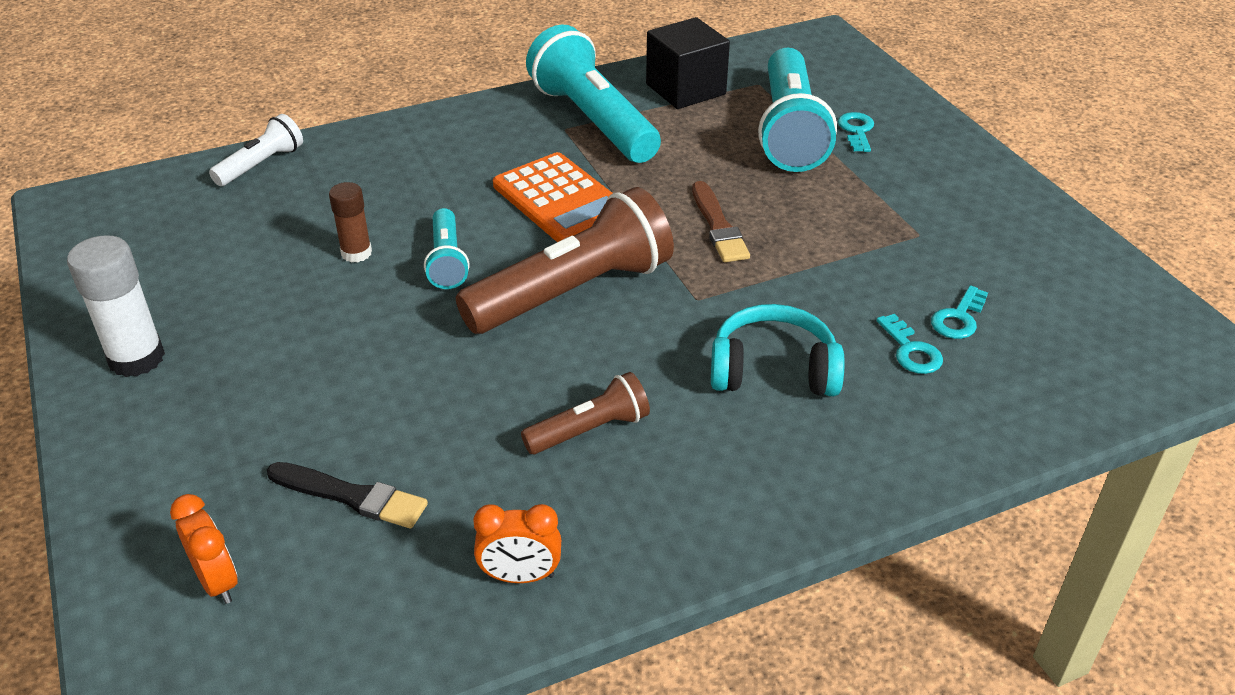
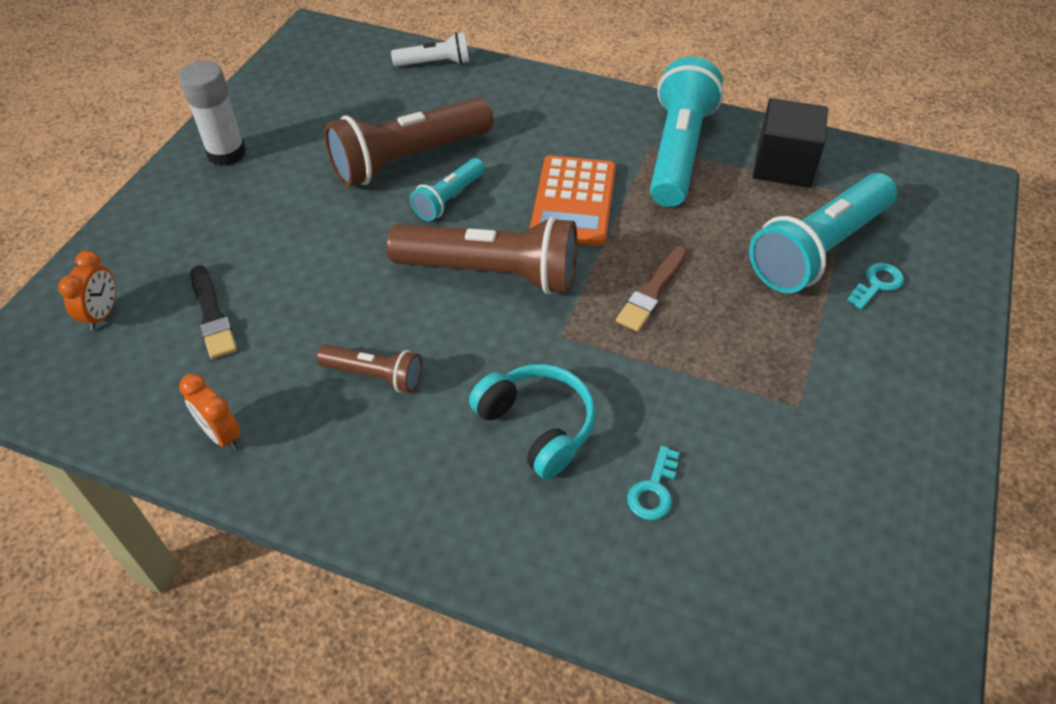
camera: 45 degrees right, 10 degrees up
brown glue stick [329,182,372,263] -> brown flashlight [325,98,493,187]
turquoise key [931,286,988,339] -> none

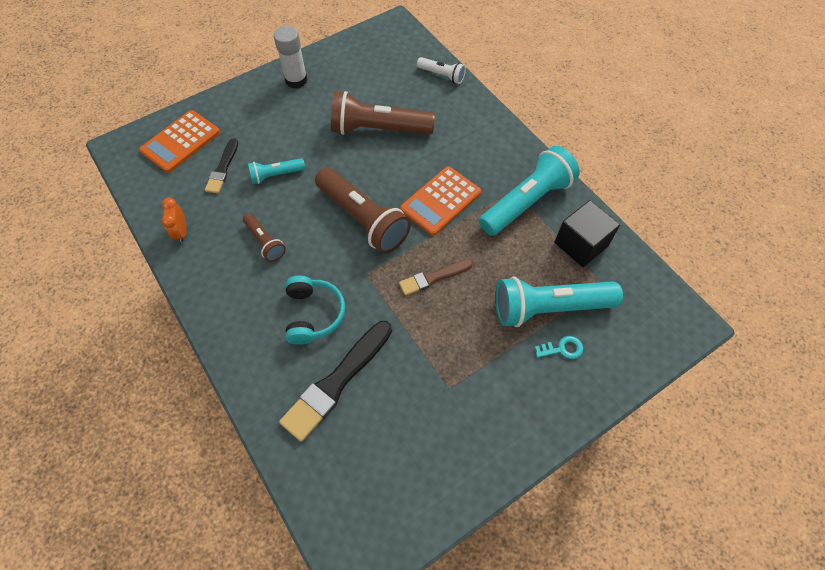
camera: 35 degrees right, 10 degrees up
orange clock [58,250,116,331] -> orange calculator [139,110,220,173]
turquoise flashlight [410,158,485,221] -> turquoise flashlight moved to [248,158,305,184]
turquoise key [627,446,679,520] -> black brush [279,321,392,442]

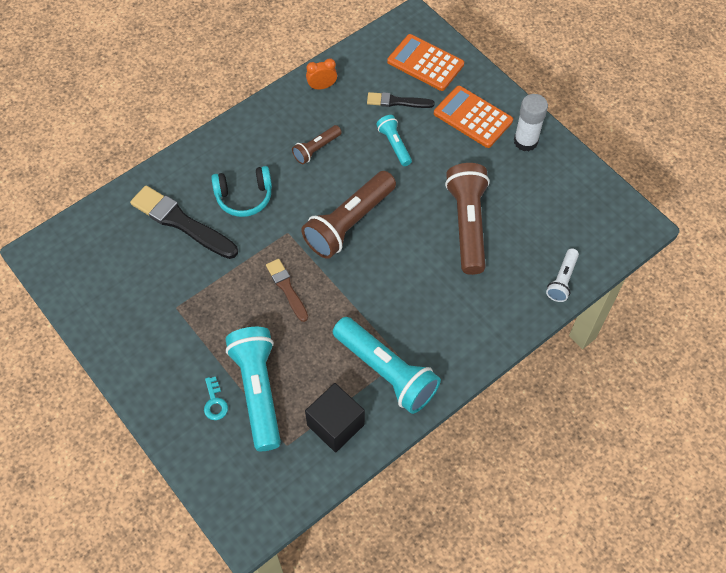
camera: 85 degrees right, 0 degrees up
orange calculator [400,166,481,236] -> orange calculator moved to [434,86,513,148]

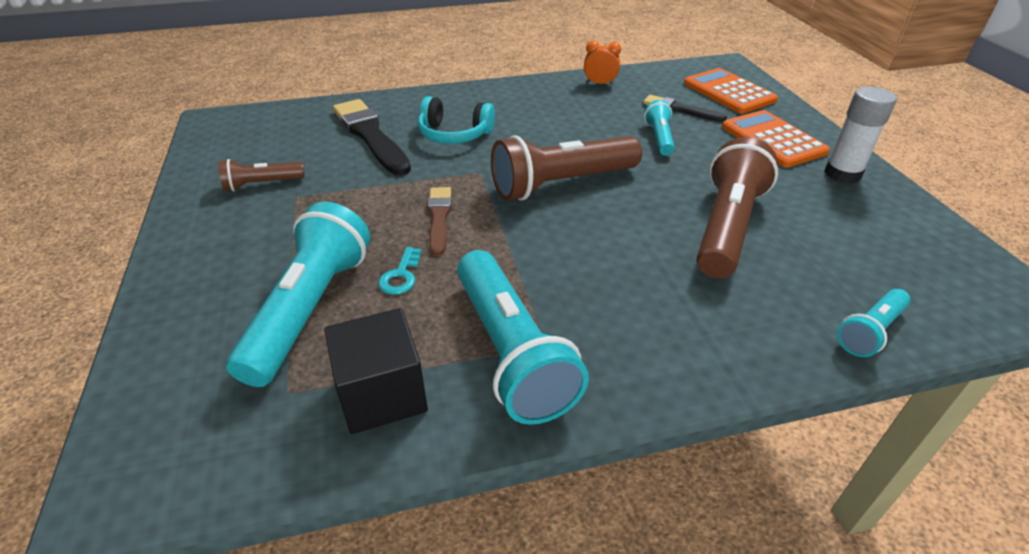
camera: 25 degrees right, 20 degrees down
turquoise key [204,377,228,420] -> turquoise key moved to [378,247,421,295]
brown flashlight [292,125,342,164] -> brown flashlight moved to [219,159,305,191]
white flashlight [546,248,579,302] -> turquoise flashlight [837,289,910,357]

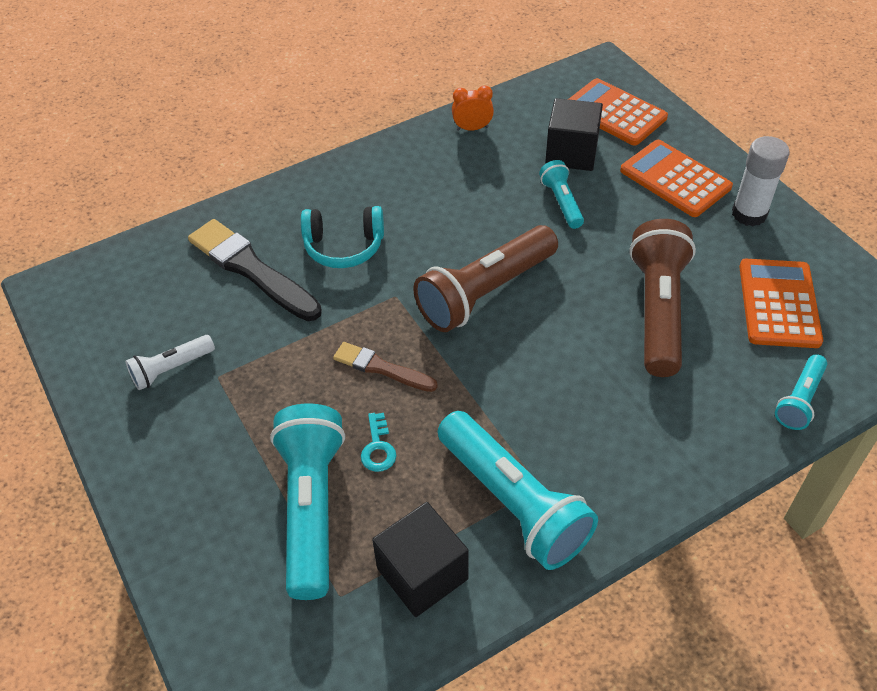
camera: 15 degrees left, 10 degrees up
brown flashlight [219,159,305,191] -> white flashlight [125,335,215,390]
brown brush [428,187,451,256] -> brown brush turned 45 degrees counterclockwise [333,342,438,392]
black brush [643,95,727,122] -> black cube [545,98,603,171]
none -> orange calculator [739,259,823,348]

